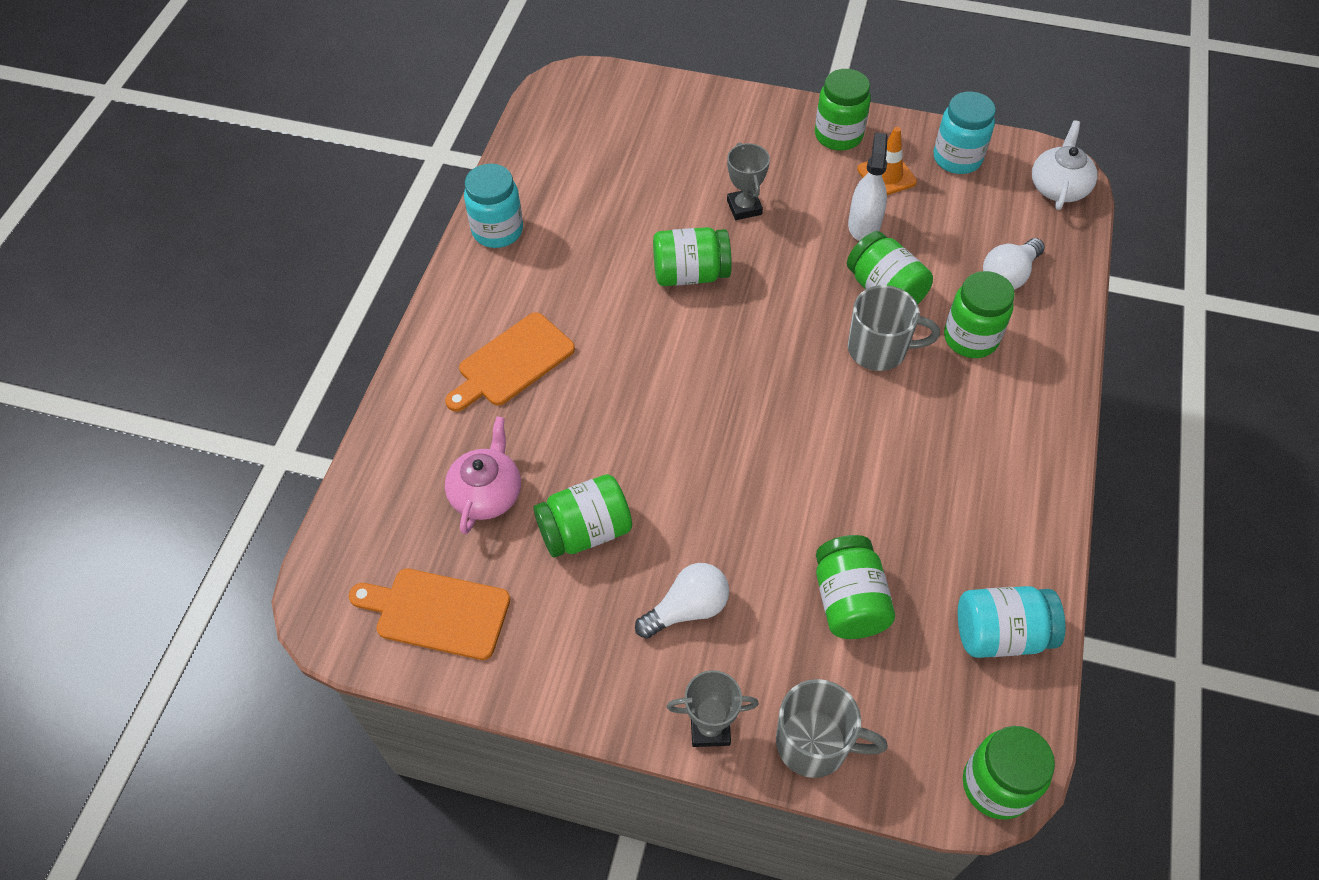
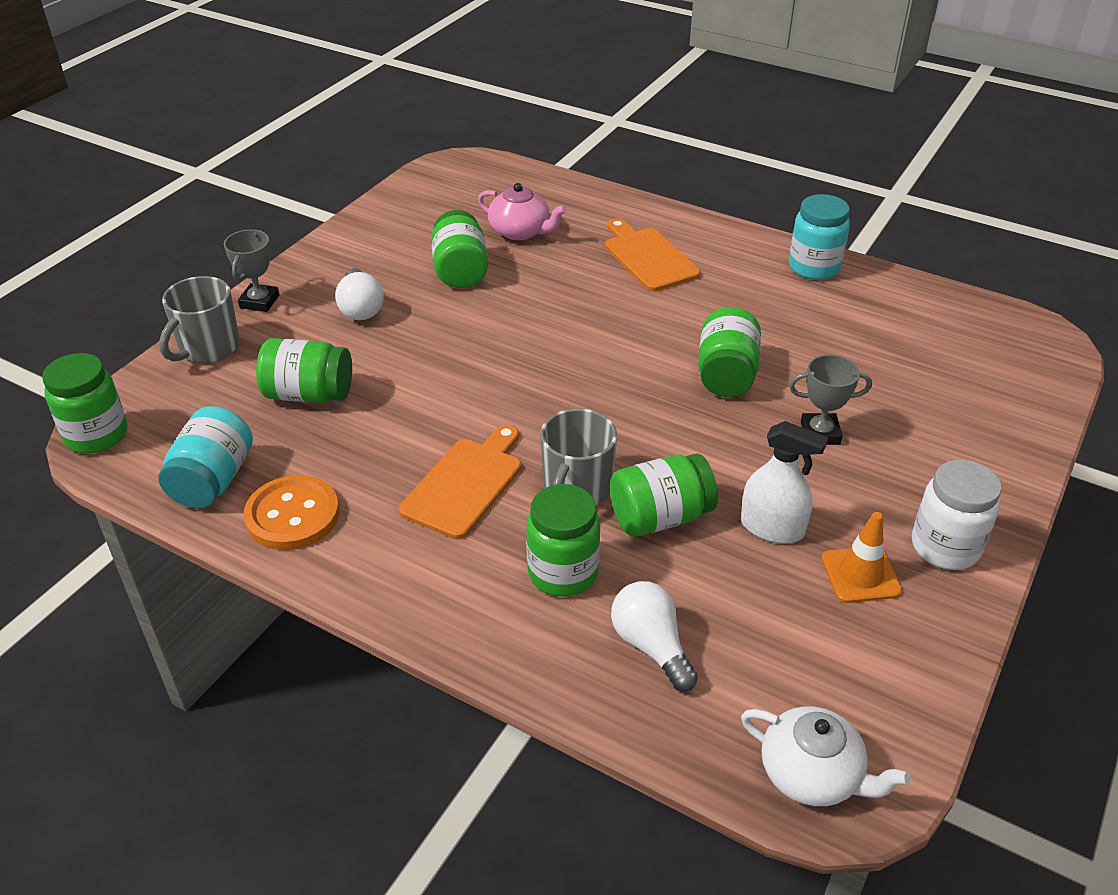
camera: 105 degrees right, 15 degrees down
orange cutting board [349,569,510,660] -> orange cutting board moved to [399,425,521,539]
green jar [815,69,871,151] -> white jar [912,460,1002,570]
turquoise jar [934,91,996,174] -> none
none -> orange button [244,475,339,550]

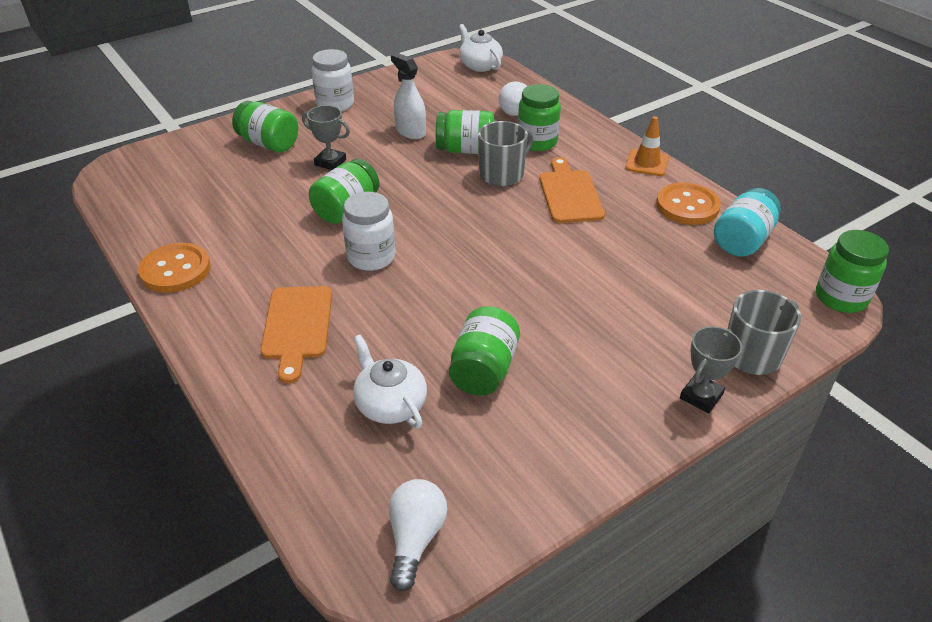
camera: 155 degrees left, 0 degrees up
green jar [256,338,352,403] -> green jar moved to [232,101,298,152]
white light bulb [335,268,384,320] -> white light bulb moved to [389,479,448,591]
orange cutting board [399,425,521,539] -> orange cutting board turned 120 degrees clockwise [540,157,605,223]
pink teapot [478,183,567,240] -> white teapot [353,335,427,429]
turquoise jar [789,194,850,280] -> orange button [138,243,211,293]
orange traffic cone [821,512,902,603] -> orange traffic cone moved to [625,116,669,176]
none -> white jar [342,192,395,271]

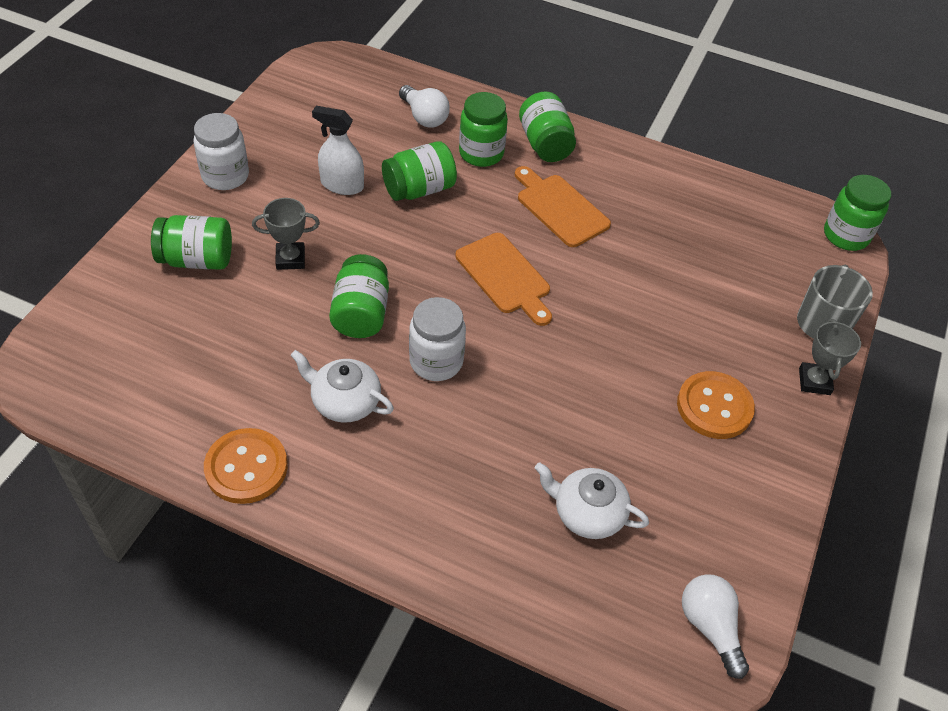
camera: 35 degrees left, 10 degrees up
orange cutting board [260,286,332,383] -> orange cutting board moved to [455,233,552,326]
green jar [449,306,520,396] -> green jar moved to [519,92,576,162]
white teapot [459,24,503,72] -> white teapot moved to [290,350,394,423]
grey mug [478,121,533,186] -> none
orange traffic cone [625,116,669,176] -> none
orange button [656,183,721,225] -> orange button moved to [677,371,755,439]
turquoise jar [714,188,781,256] -> none

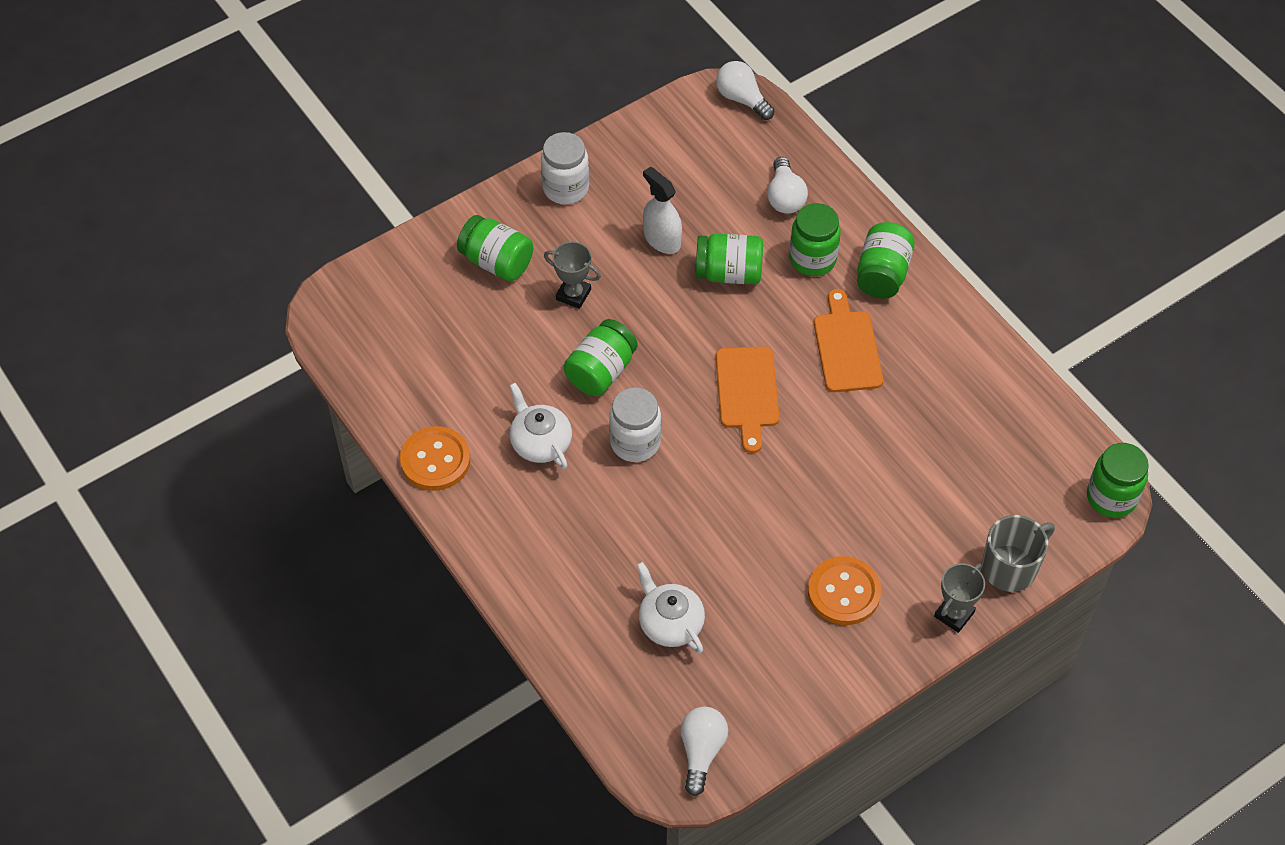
camera: 35 degrees right, 5 degrees up
none -> white light bulb [716,61,775,120]

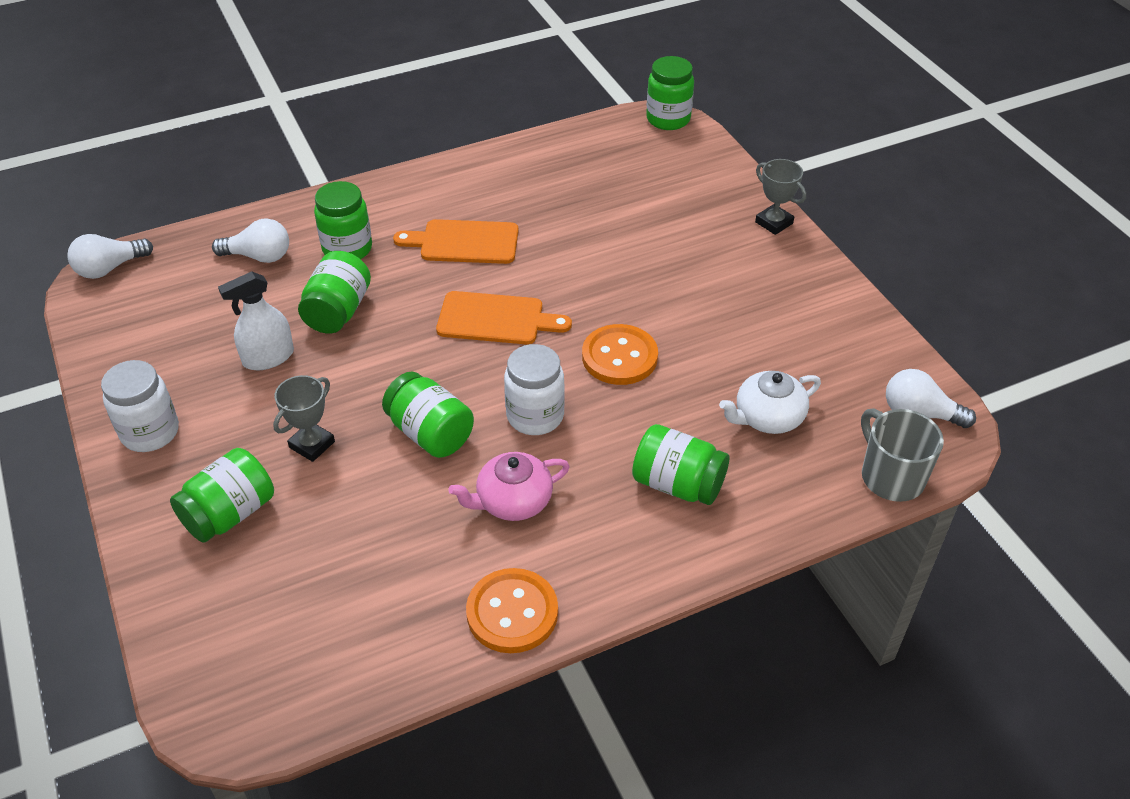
camera: 80 degrees left, 10 degrees down
white teapot [510,383,572,469] -> pink teapot [449,452,570,521]
orange button [808,556,881,625] -> orange button moved to [582,324,658,385]
green jar [857,222,915,299] -> green jar moved to [632,424,729,505]
grey mug [982,515,1055,592] -> grey mug moved to [861,408,944,502]

